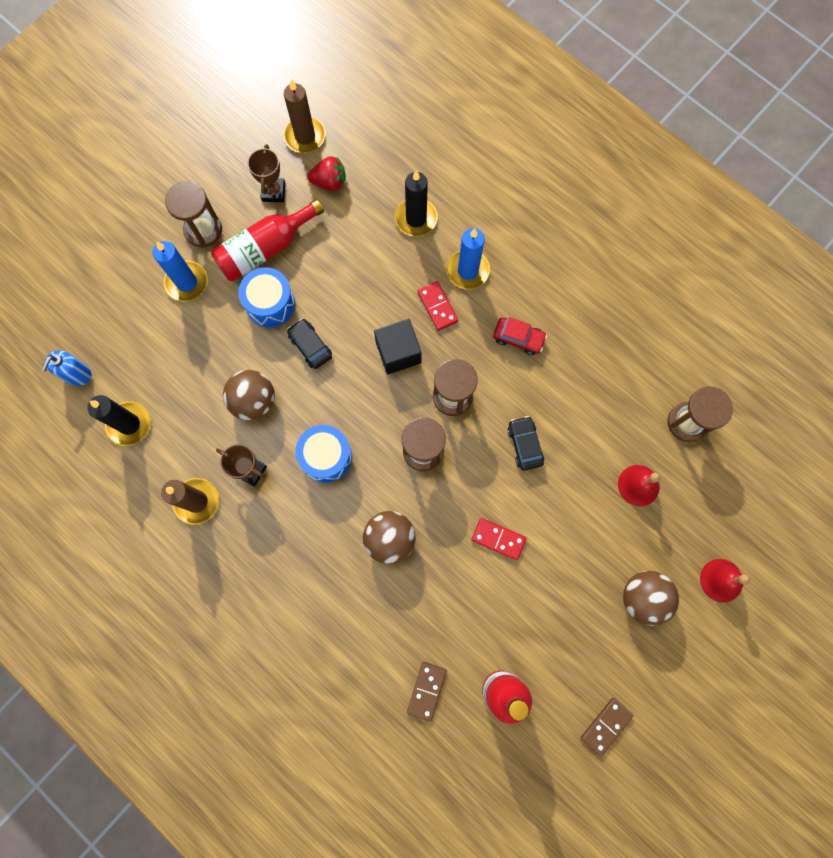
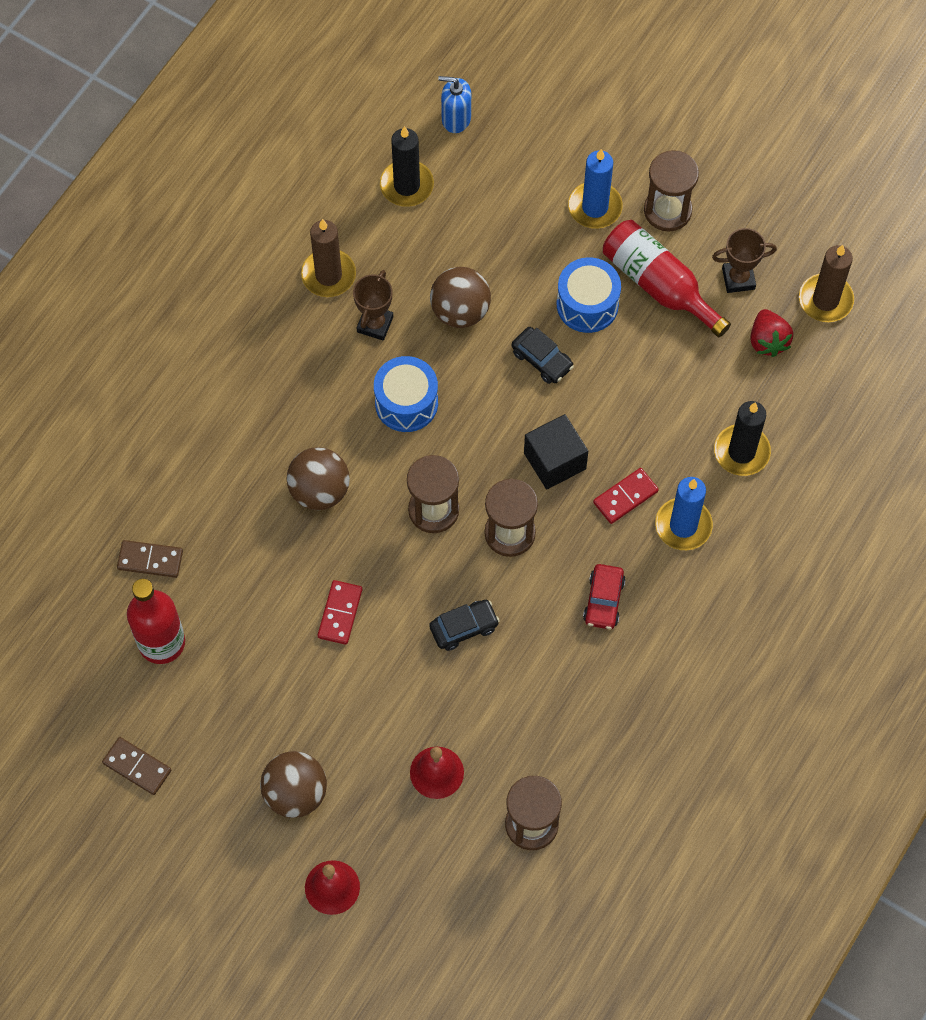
camera: 80 degrees right, 10 degrees down
black car [287,319,332,369] -> black car turned 90 degrees clockwise [512,327,574,384]

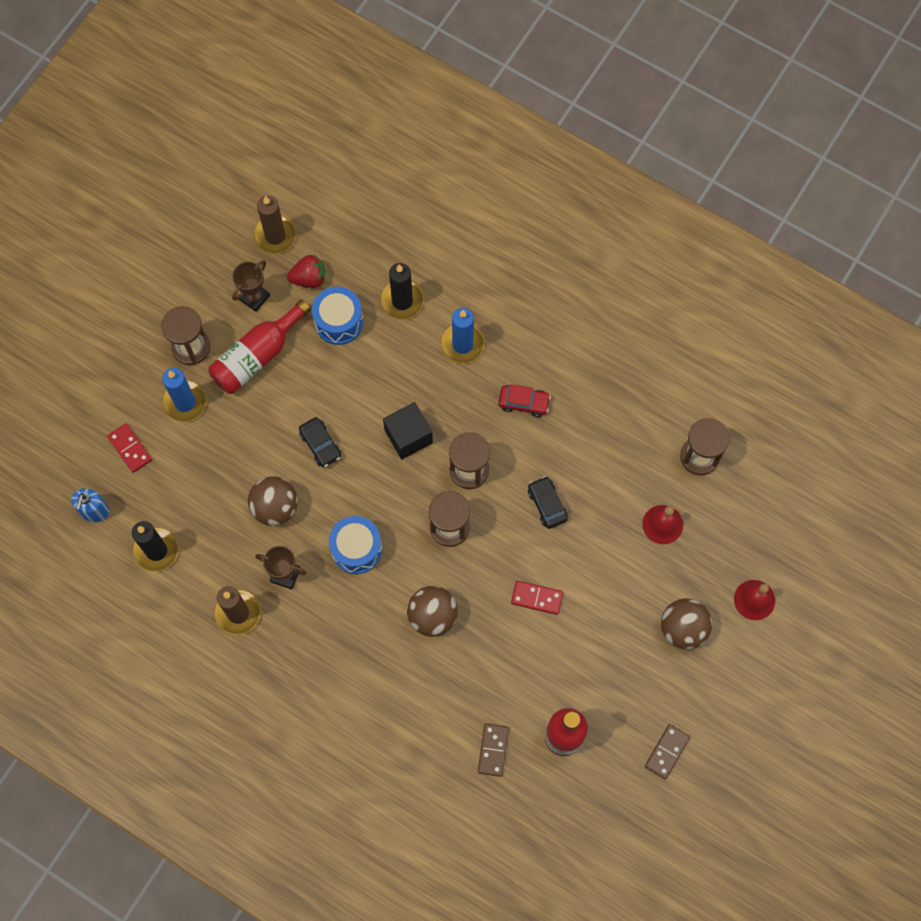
camera: 90 degrees left, 5 degrees up
black car [512,327,574,384] -> black car turned 105 degrees clockwise [299,417,341,467]
blue drum [557,257,621,333] -> blue drum moved to [312,287,363,345]
red domino [593,468,659,524] -> red domino moved to [107,423,152,473]
brown trophy [712,228,777,293] -> brown trophy turned 45 degrees clockwise [232,260,270,312]

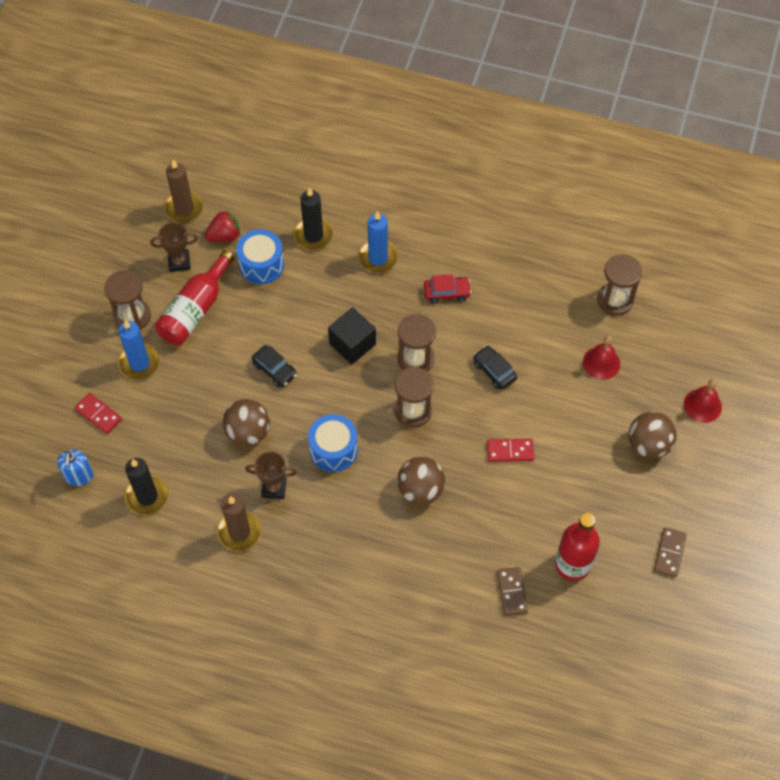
camera: 15 degrees left, 10 degrees down
brown trophy [232,260,270,312] -> brown trophy turned 60 degrees clockwise [150,222,198,272]

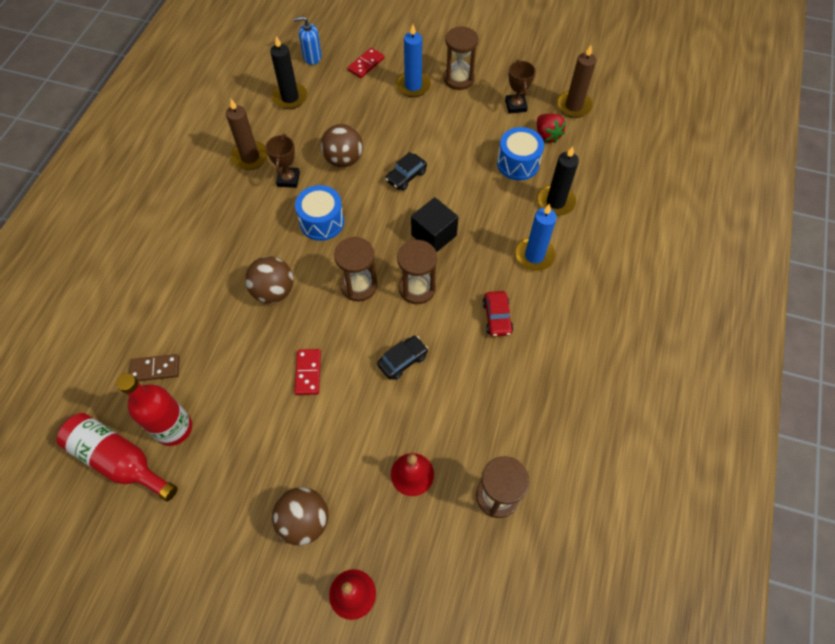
camera: 90 degrees right, 0 degrees up
red bottle [155,250,235,345] -> red bottle moved to [57,413,178,501]
brown domino [654,528,687,577] -> none

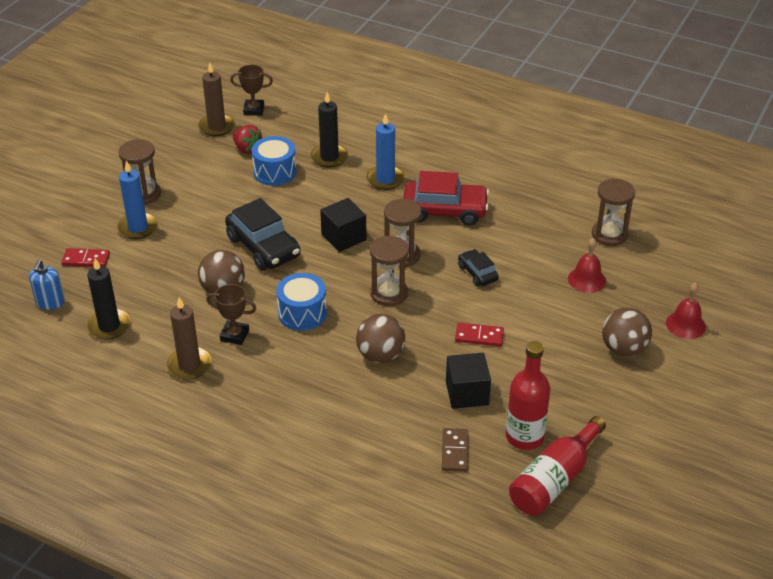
camera: 80 degrees left, 20 degrees down
red domino [348,48,385,78] -> red domino turned 45 degrees counterclockwise [61,248,110,267]
black car [385,152,427,191] -> black car [225,198,300,271], size x1.87
red car [483,291,513,337] -> red car [403,171,489,225], size x1.87
brown trophy [505,60,536,114] -> brown trophy moved to [230,65,273,116]
red strawberry [537,113,566,143] -> red strawberry turned 60 degrees clockwise [233,125,262,154]
none -> black cube [446,353,491,409]

